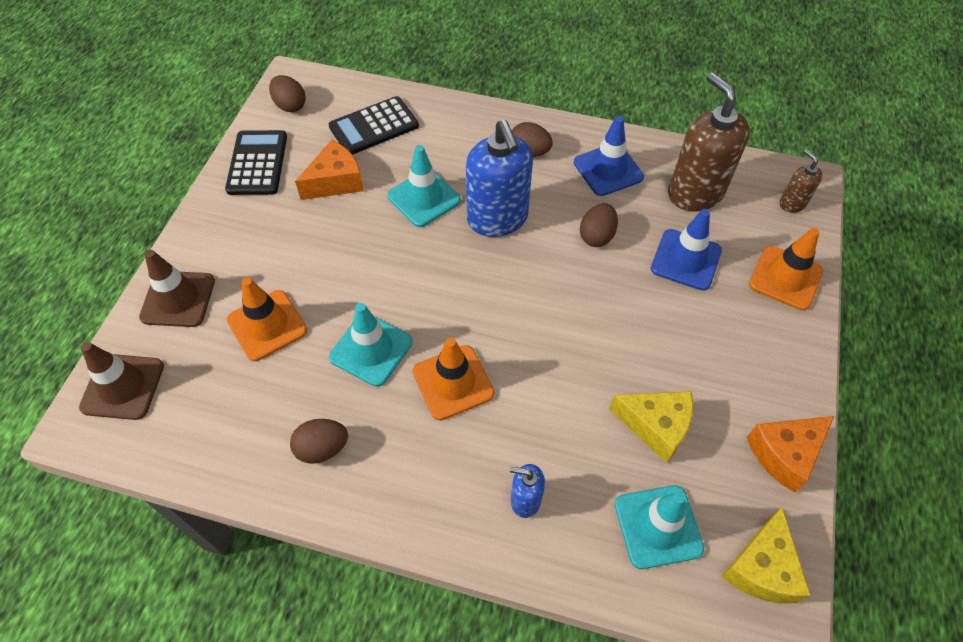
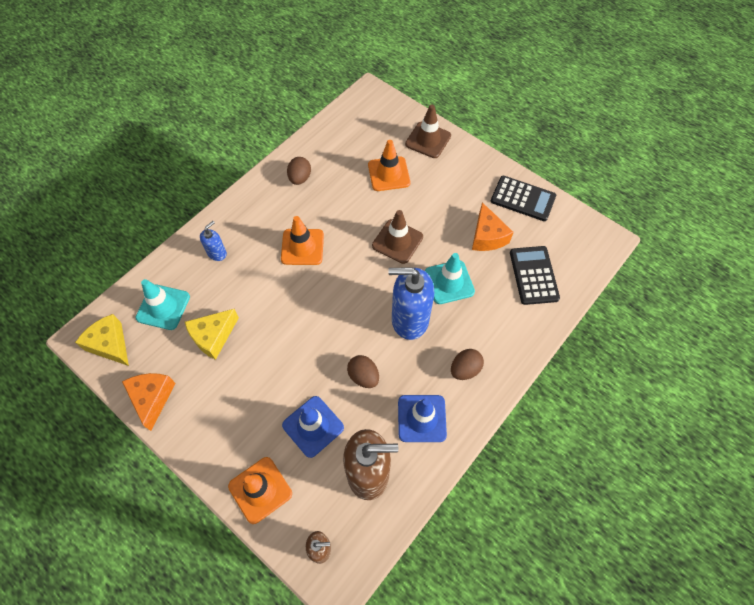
camera: 115 degrees right, 5 degrees up
brown traffic cone [79,342,164,420] -> brown traffic cone moved to [372,210,423,264]
brown egg [269,75,306,113] -> none
turquoise traffic cone [329,303,413,387] -> none

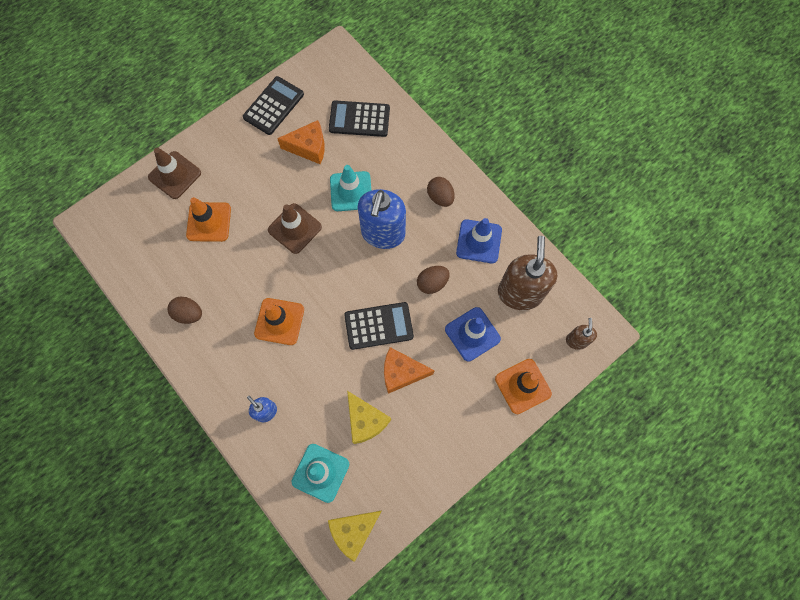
camera: 80 degrees left, 10 degrees up
orange cheese [122,373,175,431] -> orange cheese moved to [384,347,435,394]
none -> black calculator [344,302,414,350]

